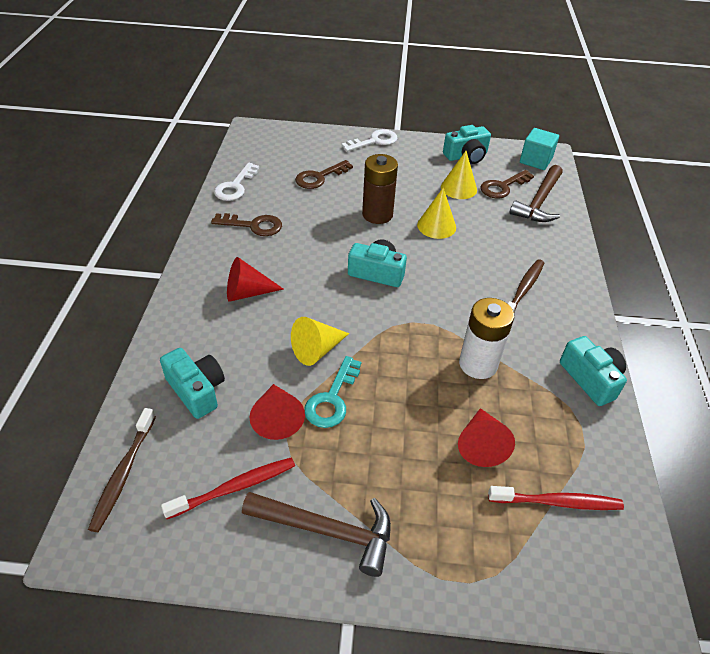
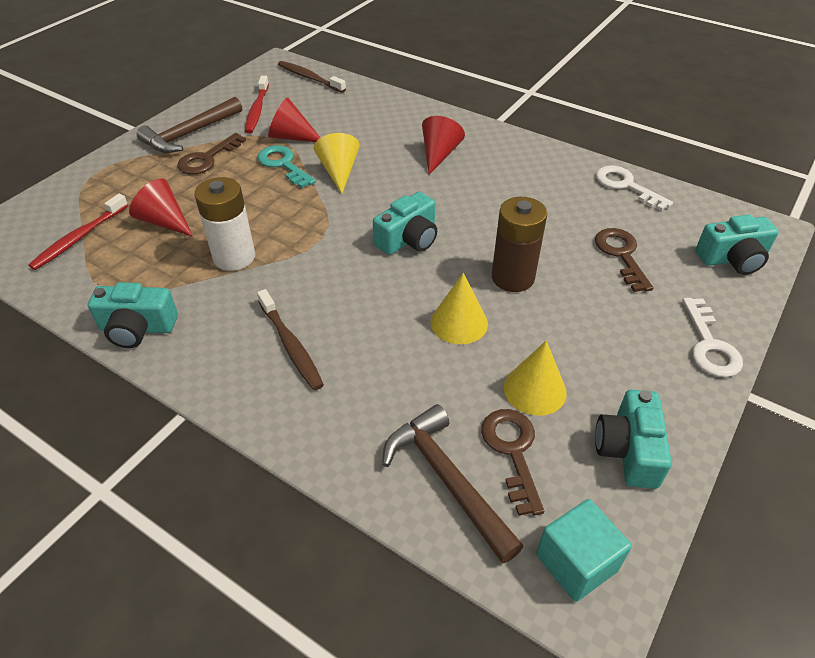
camera: 120 degrees right, 0 degrees up
turquoise camera [160,348,225,419] -> turquoise camera moved to [695,215,779,275]
brown key [211,213,282,236] -> brown key moved to [177,133,246,175]

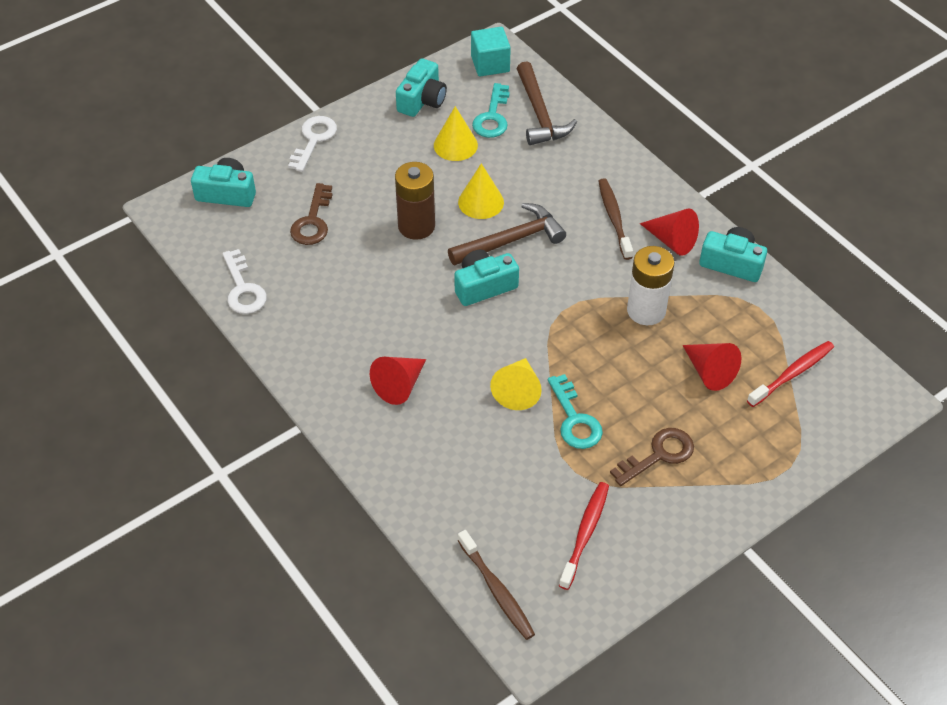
camera: 160 degrees left, 5 degrees up
brown hammer [136,97,242,153] -> brown hammer moved to [448,203,566,265]
red cone [268,98,321,142] -> red cone moved to [640,209,699,256]
brown key [481,409,544,516] -> turquoise key [472,83,510,138]

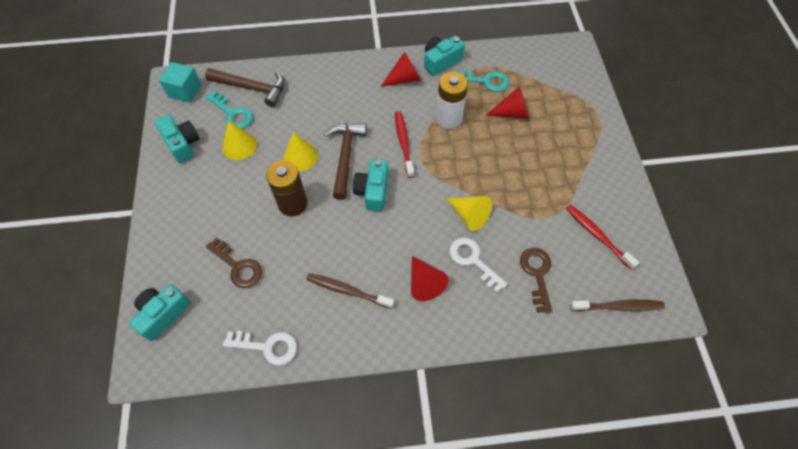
camera: 60 degrees left, 10 degrees up
white key [288,116,337,172] -> white key moved to [449,237,507,293]
turquoise key [548,374,603,449] -> turquoise key moved to [454,70,509,92]
brown toothbrush [599,178,633,260] -> brown toothbrush moved to [306,273,394,309]
brown key [610,428,694,486] -> brown key moved to [520,248,552,313]
red toothbrush [747,341,834,407] -> red toothbrush moved to [395,111,414,178]

